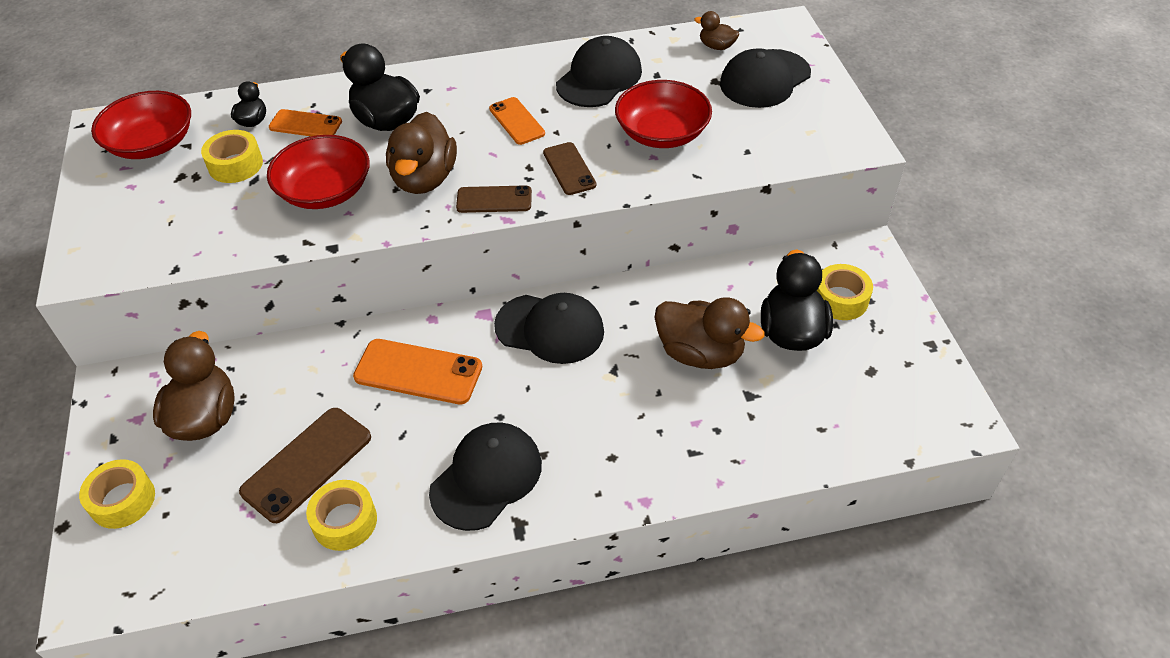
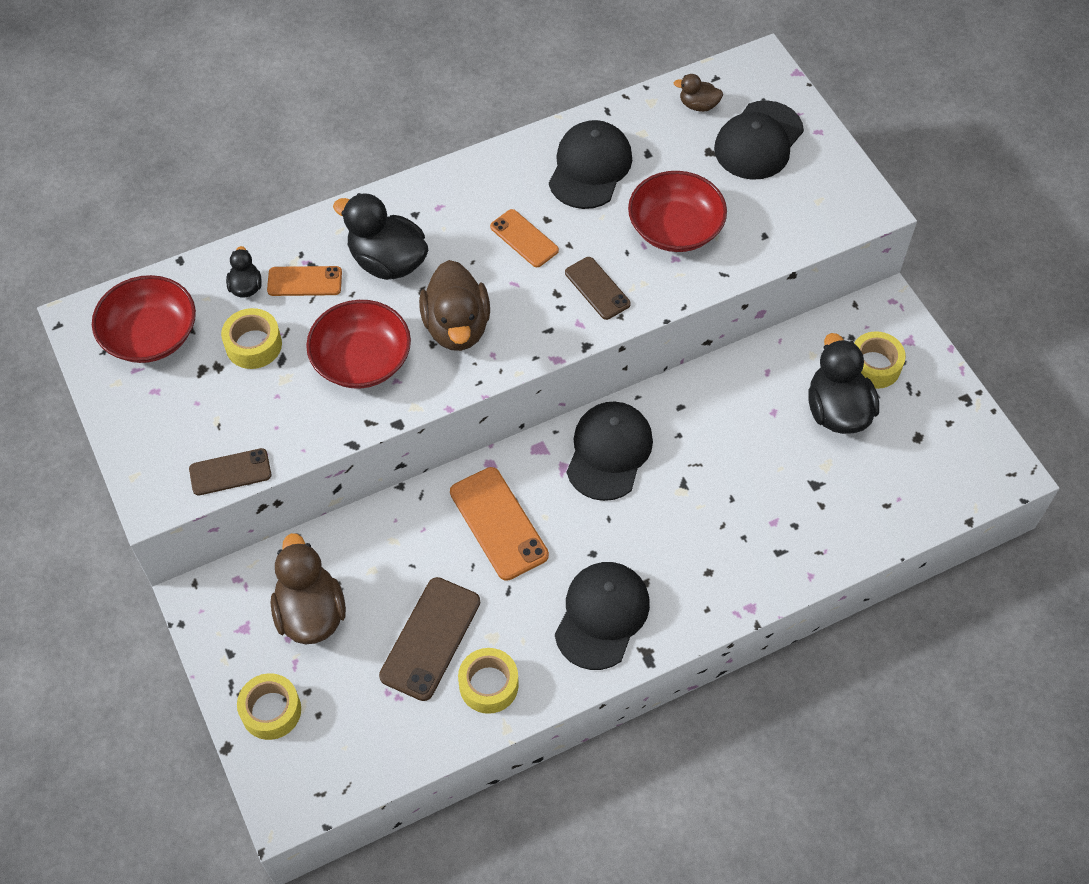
camera: 15 degrees left, 10 degrees up
orange phone [353,339,482,404] -> orange phone turned 60 degrees clockwise [450,467,549,581]
brown phone [456,185,532,213] -> brown phone moved to [189,448,271,495]
black cap [494,293,604,364] -> black cap turned 75 degrees counterclockwise [567,401,653,501]
brown duck [654,297,764,369] -> none

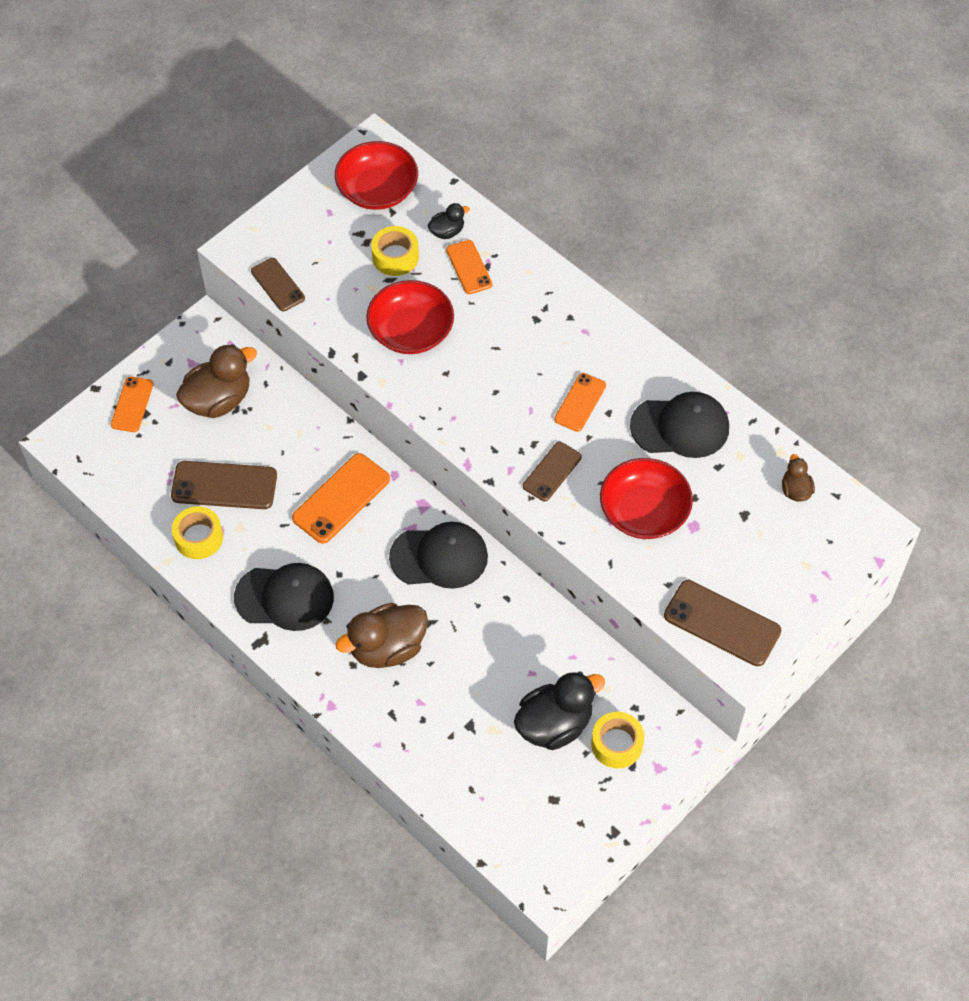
camera: 70 degrees right, 0 degrees up
yellow tape [237,673,301,740] -> orange phone [111,376,153,432]
black duck [333,193,428,280] -> none
brown duck [419,260,490,351] -> brown duck moved to [336,603,428,668]
black cap [714,100,804,180] -> none
none -> brown phone [664,580,782,666]

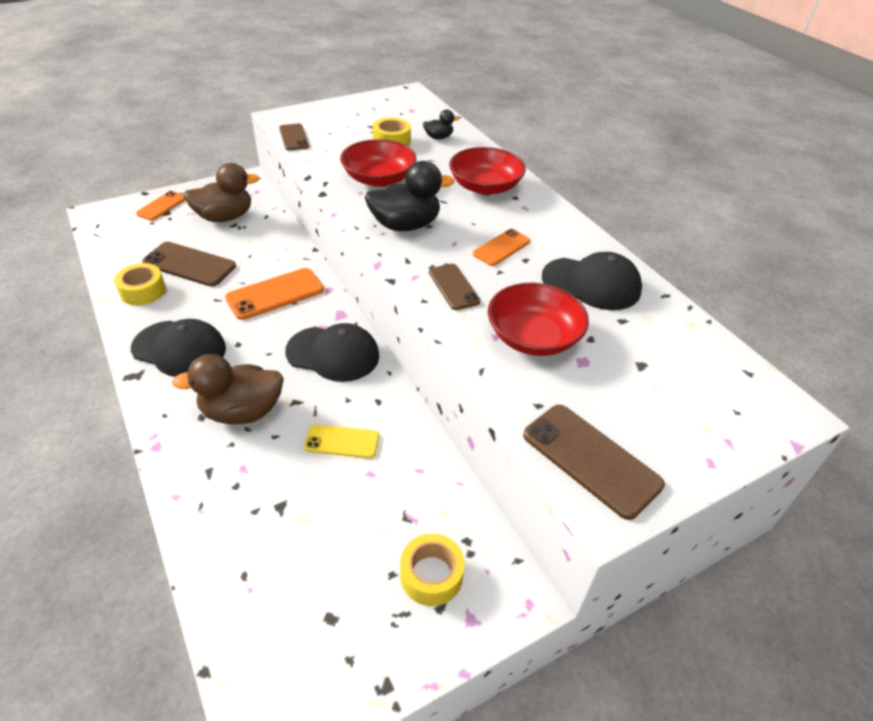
camera: 15 degrees right, 15 degrees down
red bowl [335,141,418,210] -> red bowl moved to [449,147,526,195]
orange phone [446,240,492,294] -> none
black duck [514,671,605,750] -> black duck moved to [365,161,455,231]
brown phone [523,442,582,501] -> brown phone turned 75 degrees counterclockwise [429,264,481,310]
brown duck [782,454,815,501] -> none
none -> yellow phone [304,424,379,458]

